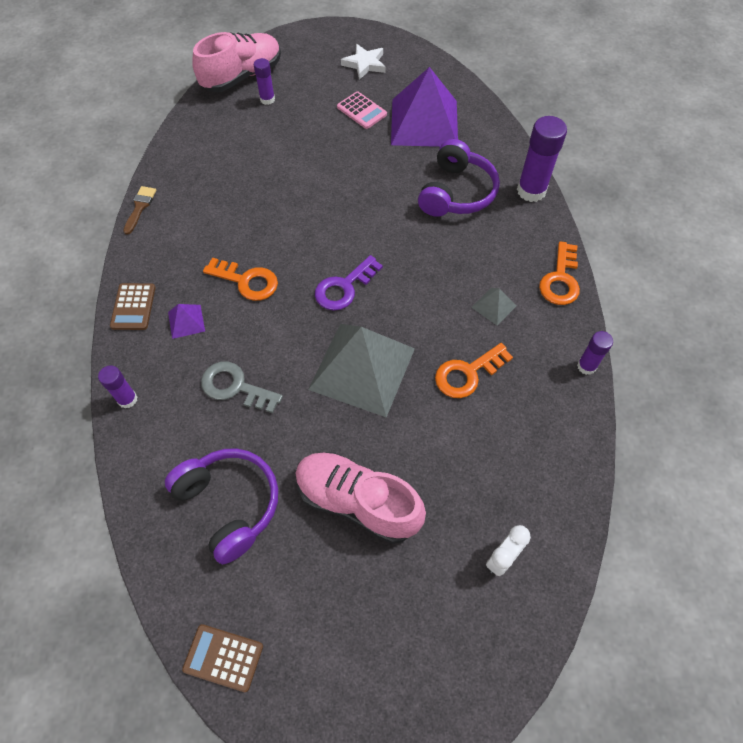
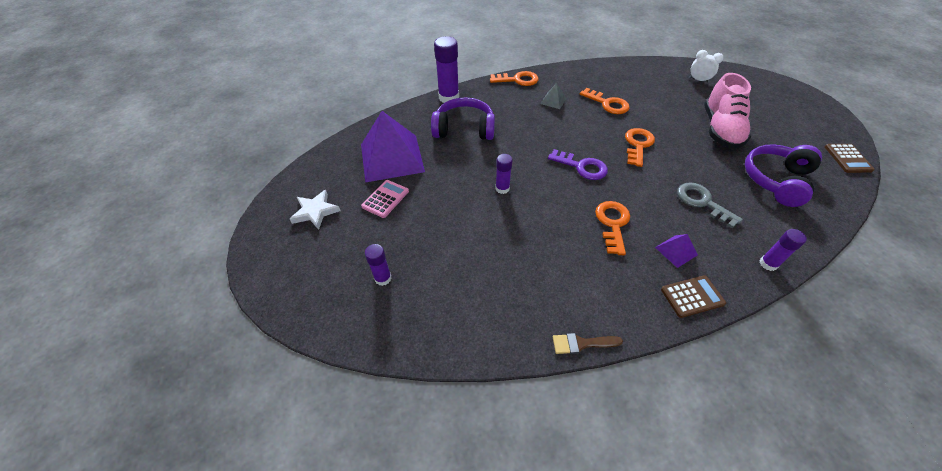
camera: 105 degrees left, 10 degrees down
pink shoe [192,32,281,92] -> none
grey key [201,361,283,413] -> grey key turned 135 degrees clockwise [677,182,743,228]
grey pyramid [308,324,415,418] -> orange key [625,128,655,167]
purple glue stick [577,331,613,375] -> purple glue stick moved to [496,154,513,194]

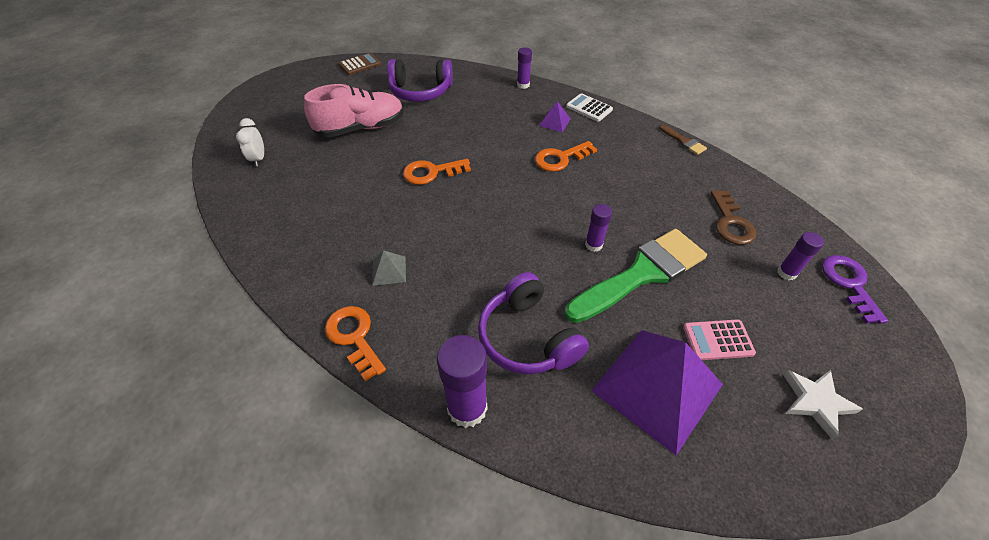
camera: 125 degrees left, 0 degrees up
purple key [548,149,608,180] -> purple key moved to [822,255,888,324]
orange key [580,88,630,114] -> none
brown calculator [661,275,726,318] -> white calculator [566,93,613,122]
grey key [677,182,743,228] -> none
none -> green brush [565,229,707,323]
none -> brown key [711,190,757,245]

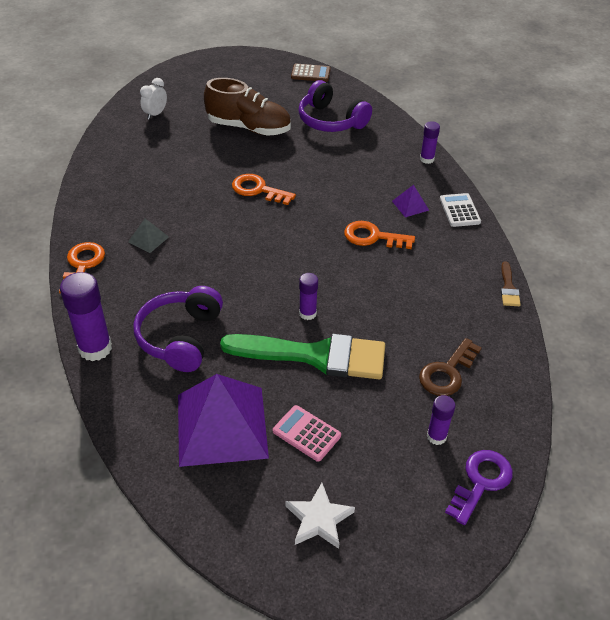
camera: 40 degrees right, 5 degrees down
pink shoe [304,84,404,138] -> brown shoe [204,78,291,136]

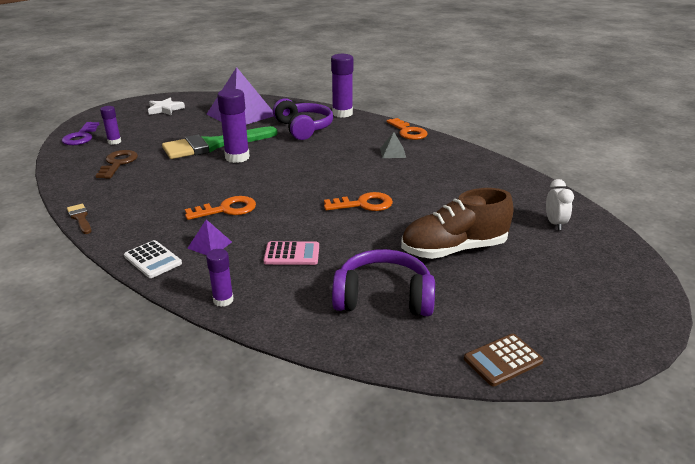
camera: 145 degrees right, 15 degrees down
pink calculator [273,405,341,462] -> pink calculator moved to [264,241,319,265]
purple glue stick [299,273,318,320] -> purple glue stick [217,89,250,163], size x1.78

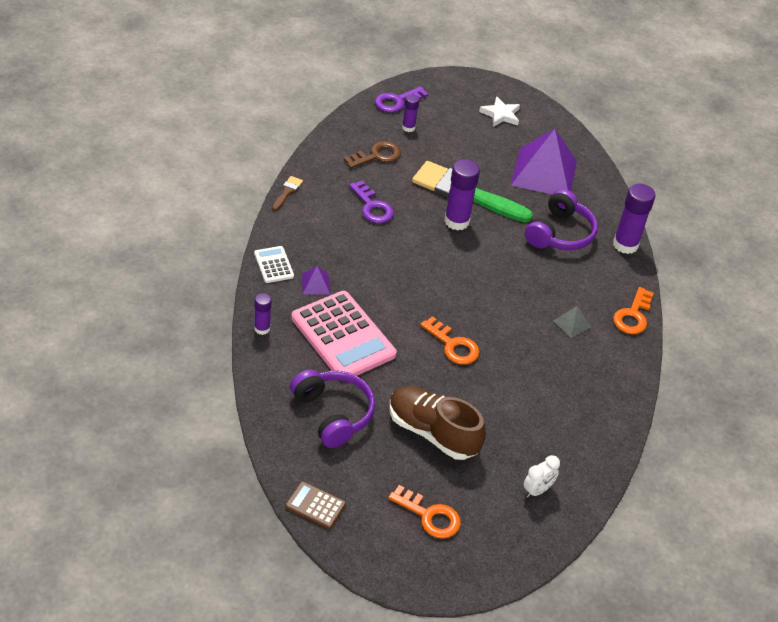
camera: 50 degrees right, 15 degrees up
white calculator [124,240,182,278] -> white calculator turned 150 degrees clockwise [254,246,294,283]
orange key [185,196,256,220] -> orange key moved to [388,485,461,539]
pink calculator [264,241,319,265] -> pink calculator [291,291,397,376], size x2.12
none -> purple key [349,181,394,223]

